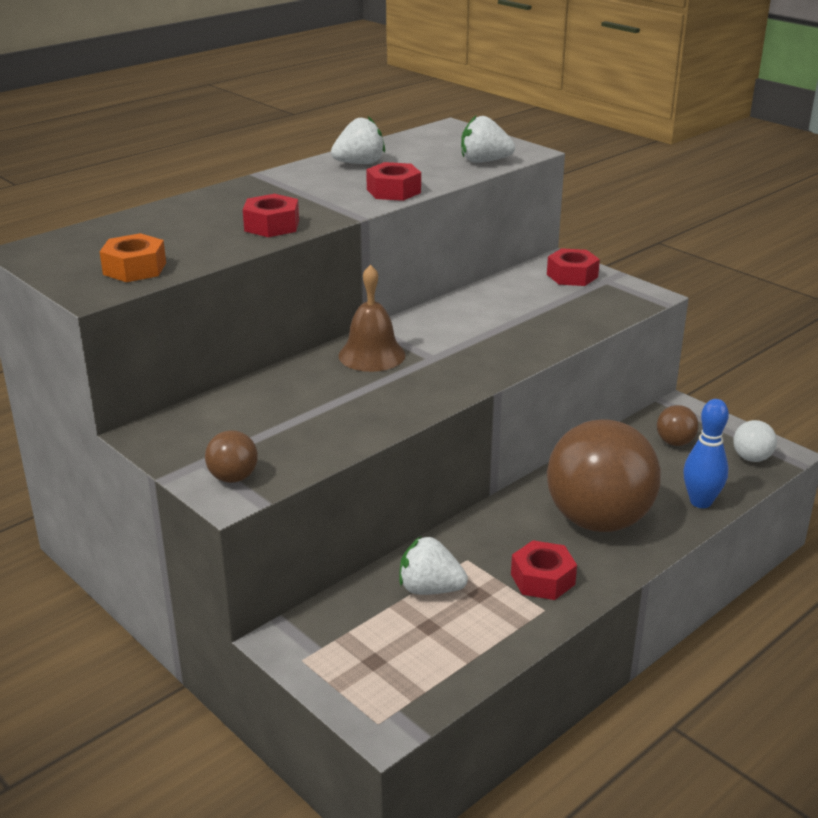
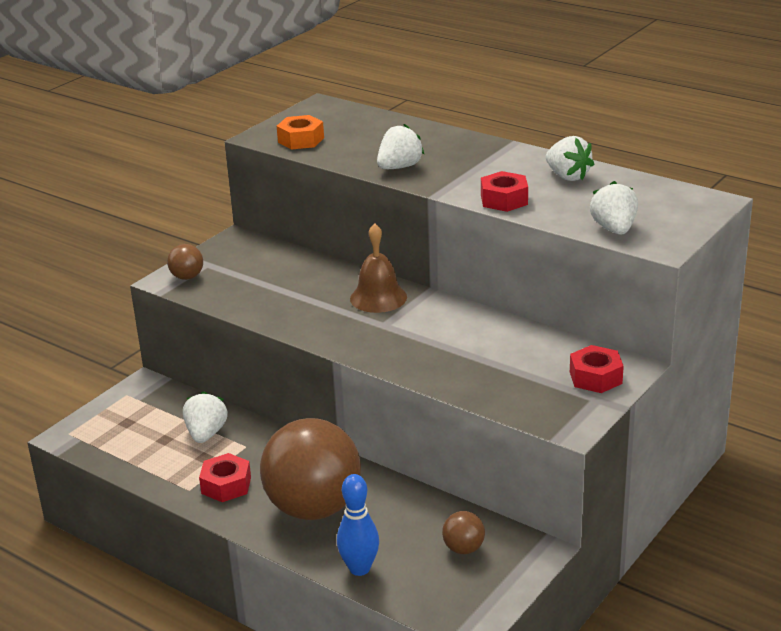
camera: 80 degrees right, 0 degrees up
red nut [243,194,299,237] -> white strawberry [377,124,425,169]
white ball [733,420,777,462] -> none

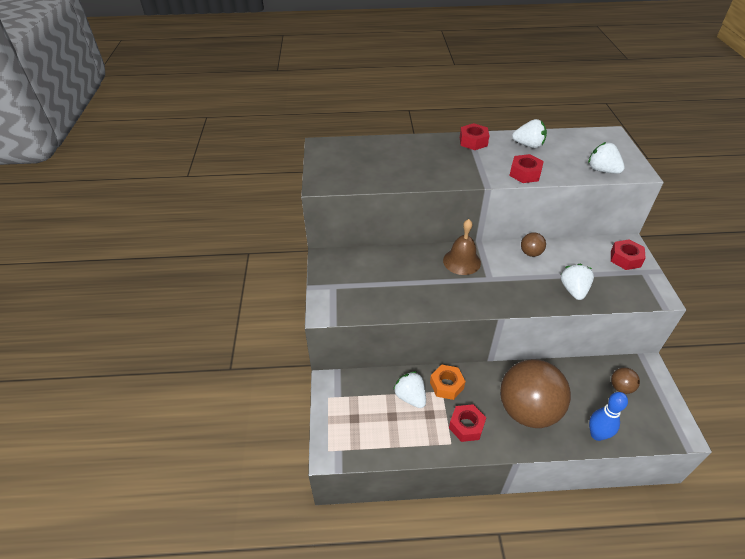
camera: 40 degrees left, 15 degrees up
brown ball [167,244,203,280] -> brown ball moved to [521,232,546,257]
orange nut [277,115,324,150] -> orange nut moved to [430,364,466,400]
white strawberry [377,124,425,169] -> white strawberry moved to [561,264,594,300]
none -> red nut [460,123,489,150]

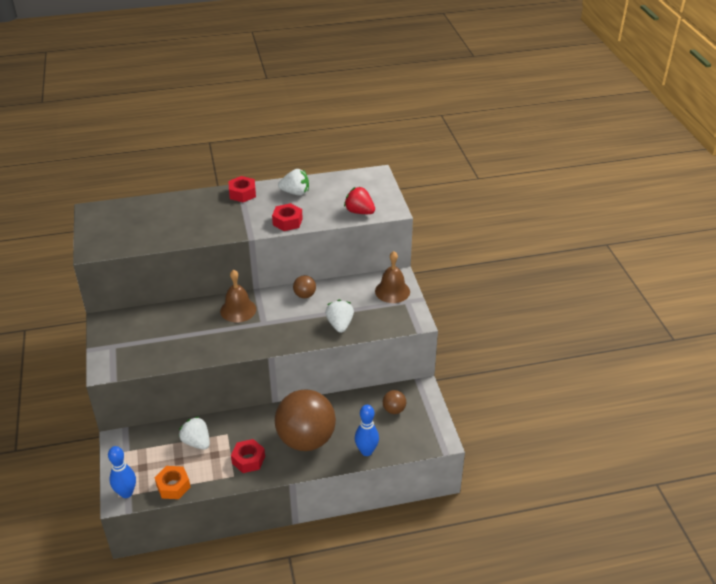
camera: 10 degrees left, 5 degrees down
orange nut [430,364,466,400] -> orange nut moved to [154,466,191,499]
white strawberry [588,142,625,174] -> red strawberry [344,187,375,214]
red nut [611,239,646,270] -> brown bell [375,251,410,303]
none -> blue bowling pin [108,446,136,498]

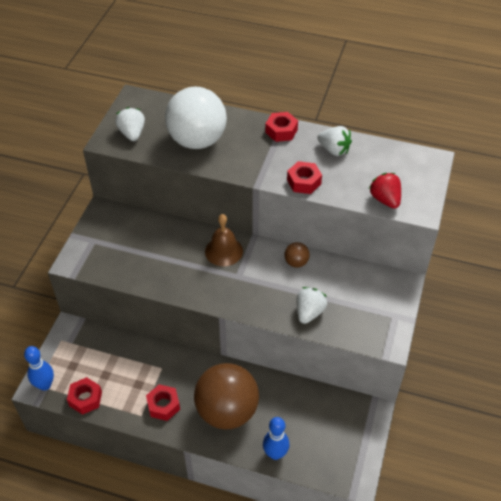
camera: 30 degrees right, 10 degrees up
orange nut [154,466,191,499] -> red nut [67,377,102,415]
white strawberry [179,416,210,450] -> white strawberry moved to [115,107,145,141]
brown bell [375,251,410,303] -> none
brown ball [383,390,406,414] -> none
none -> white ball [165,87,227,149]

